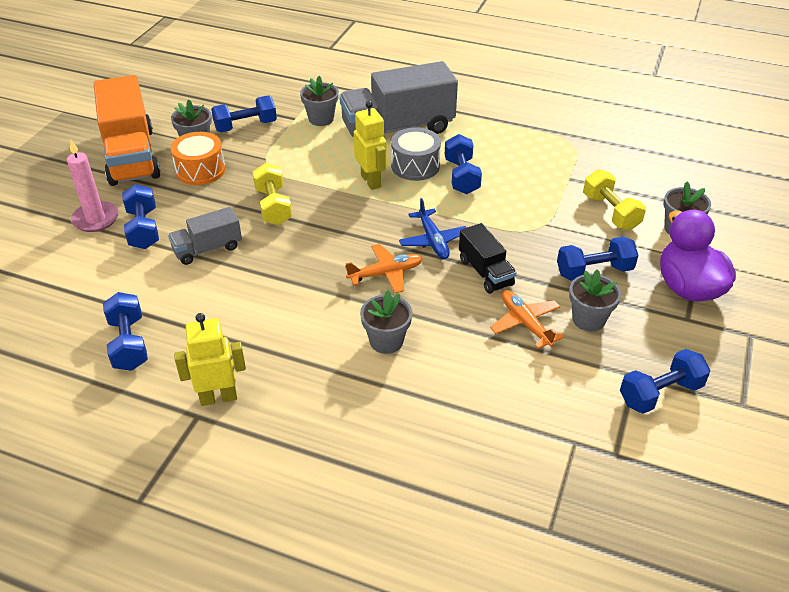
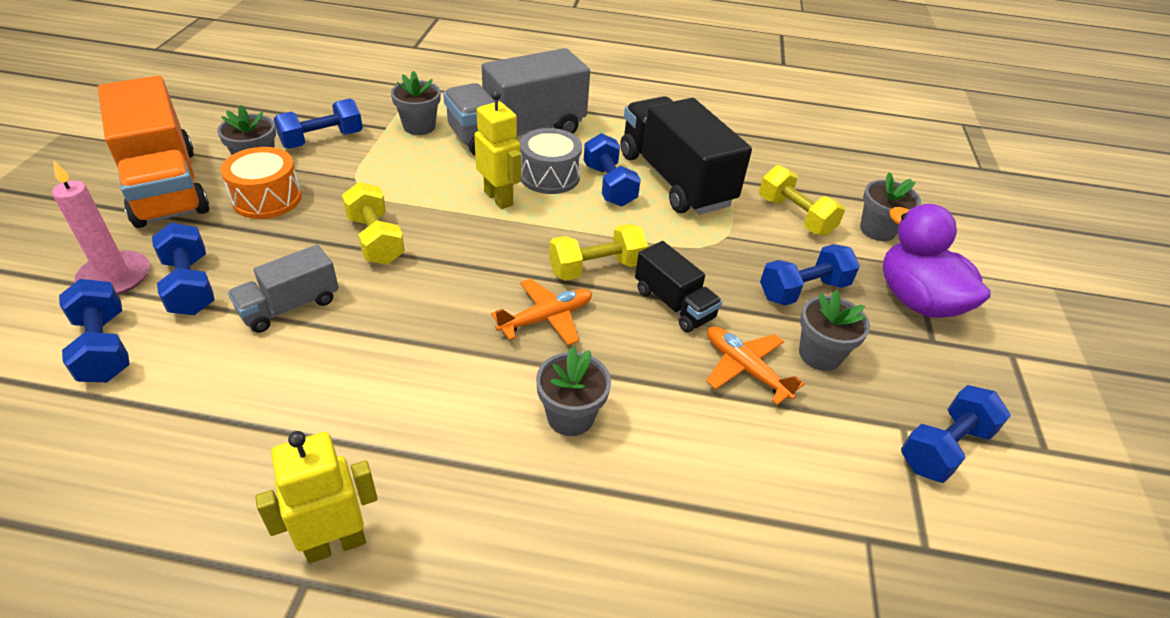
camera: 15 degrees left, 0 degrees up
blue dumbbell [103,292,148,371] -> blue dumbbell moved to [59,279,130,382]
blue plane [399,198,466,259] -> yellow dumbbell [549,224,648,281]
none -> black truck [621,96,752,215]

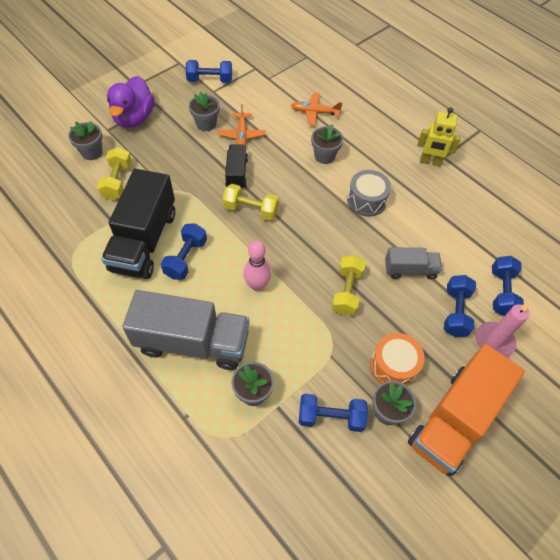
camera: 140 degrees left, 15 degrees up
orange truck [98,76,209,228] -> orange truck turned 150 degrees counterclockwise [408,344,525,476]
yellow robot [474,90,521,209] -> pink bowling pin [243,240,271,291]
orange plane [491,278,592,345] -> orange plane moved to [291,93,343,126]
grey drum [520,128,582,194] -> grey drum moved to [347,170,391,217]
blue dumbbell [760,244,860,306] -> none

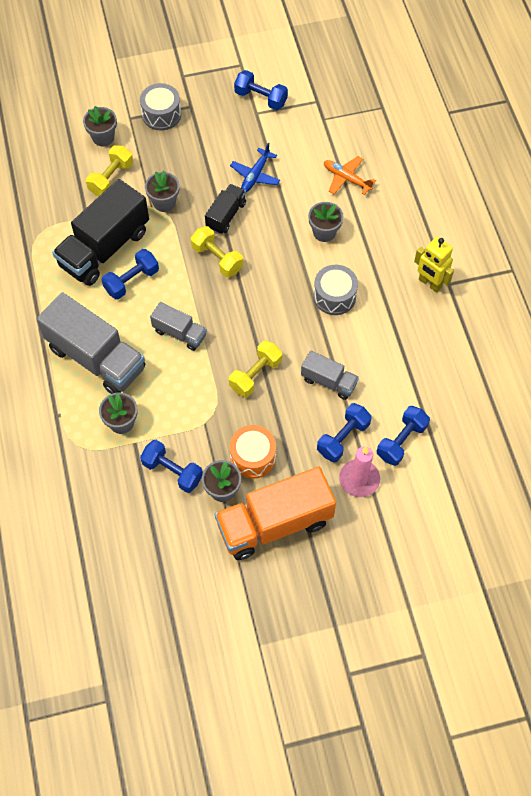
camera: 30 degrees right, 5 degrees up
purple duck [107,76,154,128] -> grey drum [140,83,181,130]
grey flower pot [189,91,220,131] -> grey flower pot moved to [145,170,179,212]
orange plane [217,104,266,145] -> blue plane [230,143,280,192]
pink bowling pin [243,240,271,291] -> grey truck [150,302,207,351]

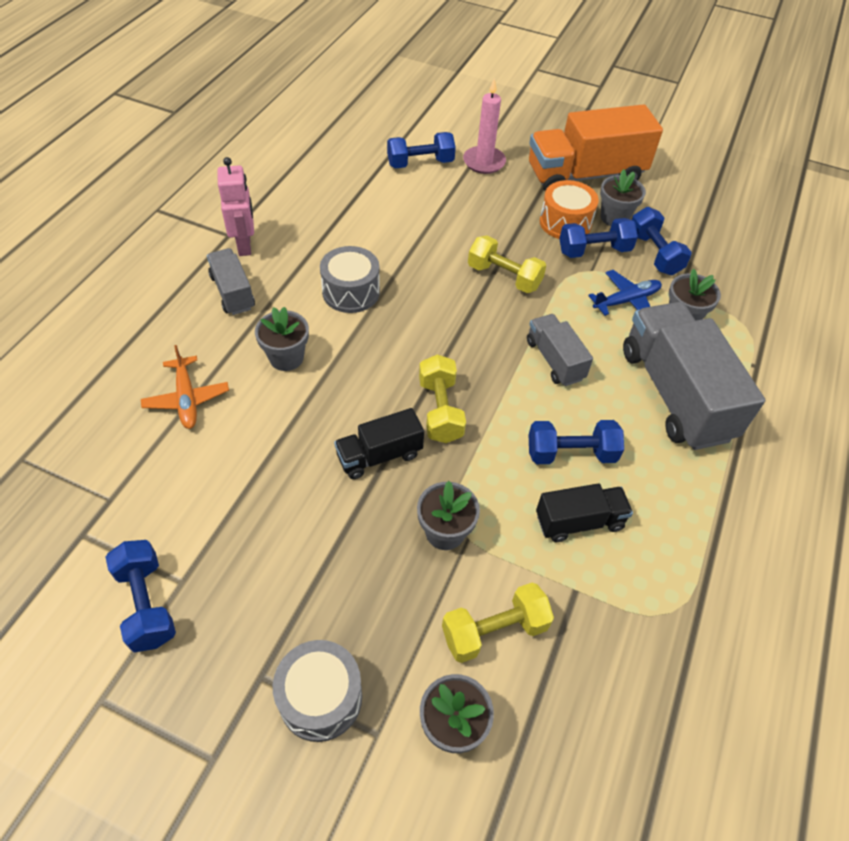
camera: 145 degrees left, 10 degrees down
black truck [52,179,149,286] -> black truck [536,483,633,542], size x0.52
orange truck [215,467,336,560] -> orange truck turned 150 degrees clockwise [529,104,663,191]
yellow dumbbell [229,341,282,397] -> yellow dumbbell turned 45 degrees clockwise [468,235,547,293]
blue plane [230,143,280,192] -> blue plane moved to [588,270,662,316]
grey truck [301,350,359,400] -> grey truck moved to [207,248,255,315]
blue dumbbell [317,403,372,462] -> blue dumbbell moved to [559,218,638,258]
yellow robot [414,237,454,292] -> pink robot [217,157,254,256]

